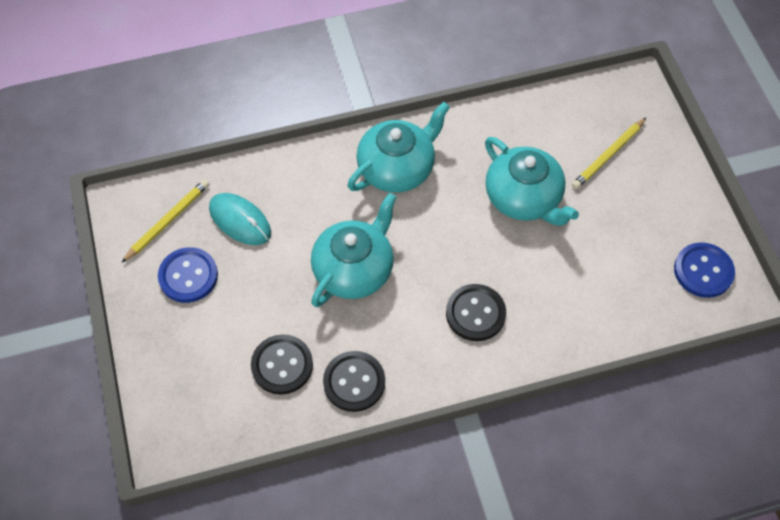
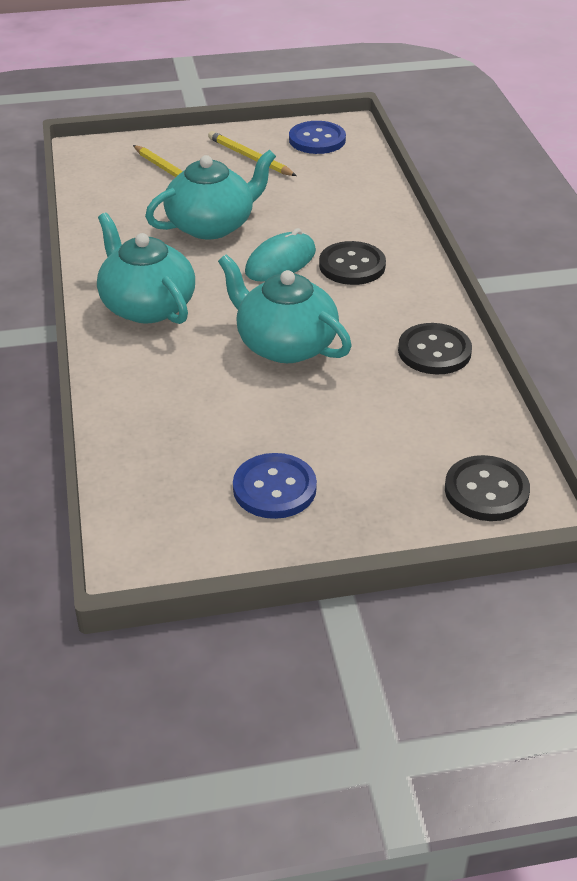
camera: 85 degrees left, 20 degrees down
yellow pencil [121,179,209,263] -> yellow pencil moved to [208,131,297,176]
turquoise mouse [209,193,271,245] -> turquoise mouse moved to [245,228,316,282]
black button [251,334,313,395] -> black button moved to [445,455,530,521]

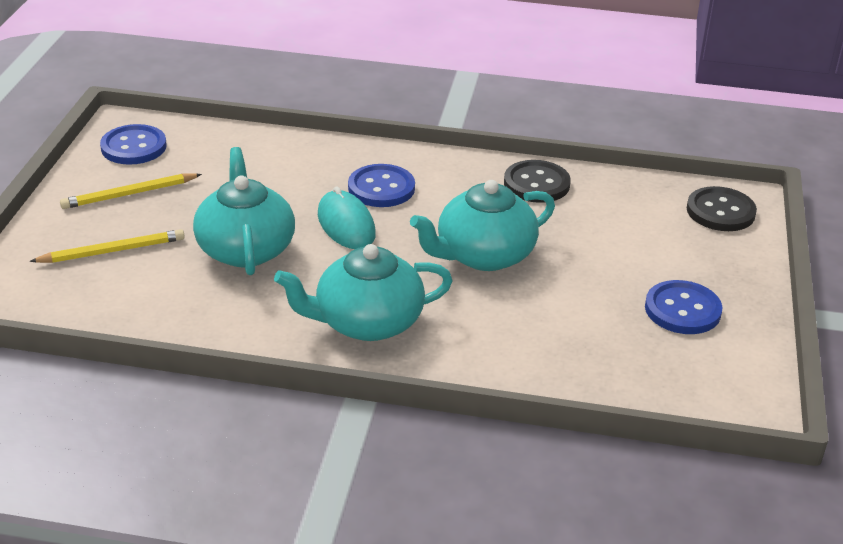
camera: 70 degrees left, 5 degrees down
black button [319,241,386,285] -> blue button [348,164,415,207]

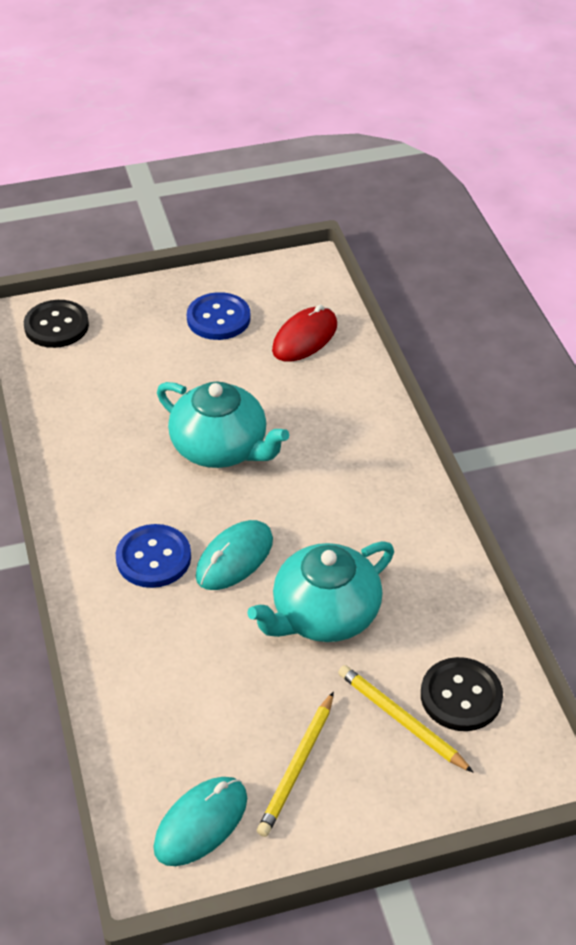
camera: 115 degrees left, 10 degrees up
yellow pencil [60,173,202,209] -> yellow pencil turned 75 degrees clockwise [257,692,334,837]
blue button [100,124,167,165] -> turquoise mouse [153,777,247,866]
turquoise teapot [274,244,453,341] -> none
black button [504,160,571,203] -> black button moved to [421,657,503,731]
none -> red mouse [272,305,337,362]

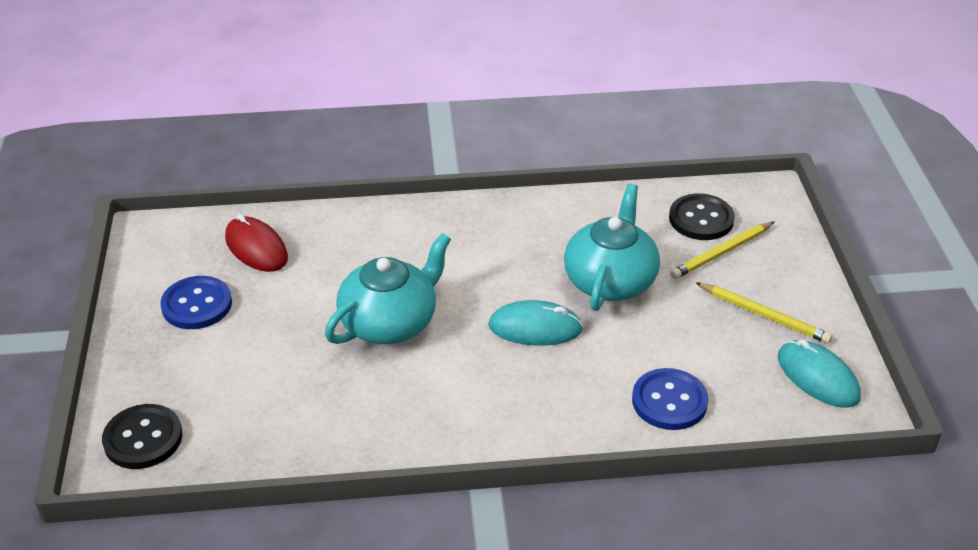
camera: 80 degrees left, 5 degrees down
blue button [116,524,191,588] -> blue button moved to [632,368,709,430]
turquoise mouse [196,520,273,590] -> turquoise mouse turned 45 degrees counterclockwise [488,300,583,346]
turquoise teapot [247,541,394,642] -> turquoise teapot turned 135 degrees counterclockwise [564,184,660,311]

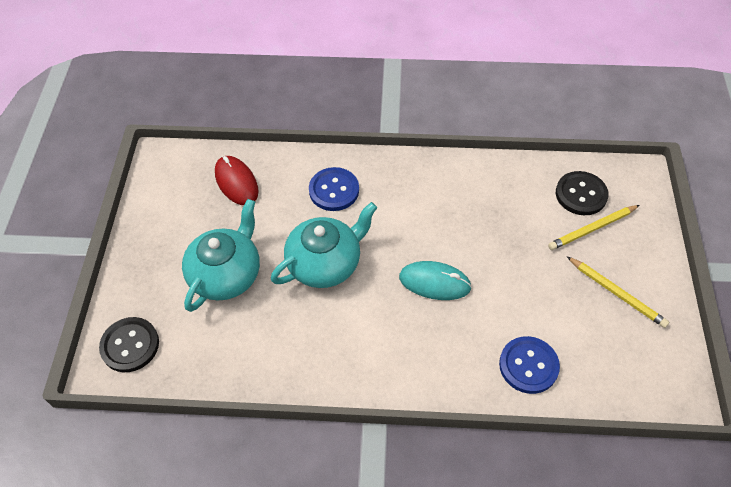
camera: 10 degrees right, 15 degrees up
blue button [160,276,232,329] -> blue button moved to [309,167,359,211]
turquoise teapot [564,184,660,311] -> turquoise teapot moved to [182,199,260,312]
turquoise mouse [778,339,861,407] -> none

